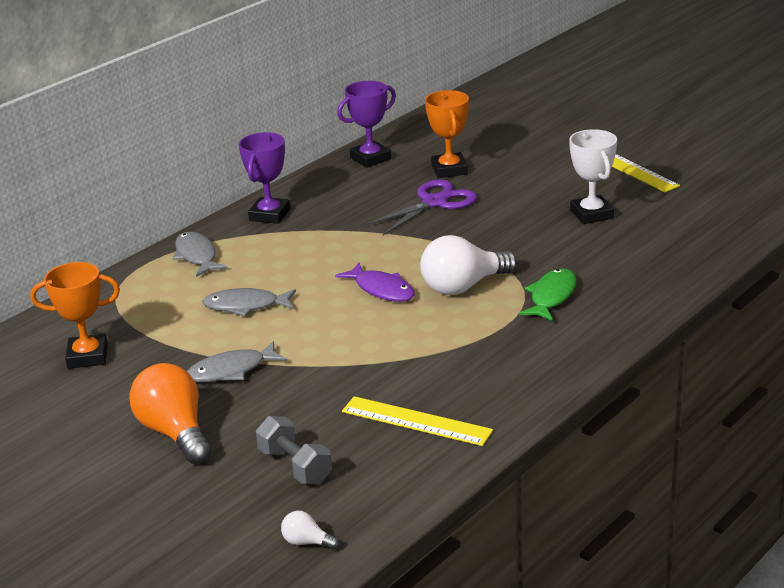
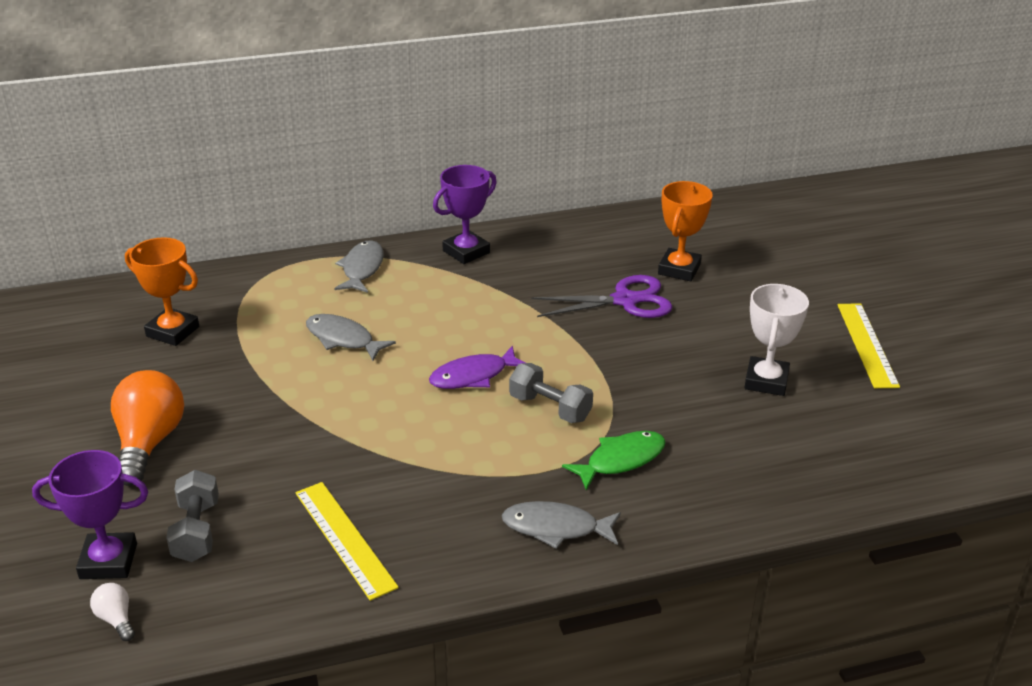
camera: 30 degrees right, 5 degrees up
grey fish [187,341,287,382] -> grey fish moved to [502,501,621,549]
purple fish [335,263,415,302] -> purple fish turned 75 degrees clockwise [429,346,526,389]
purple trophy [337,81,396,168] -> purple trophy moved to [32,450,148,579]
white light bulb [420,235,517,295] -> grey dumbbell [509,363,593,423]

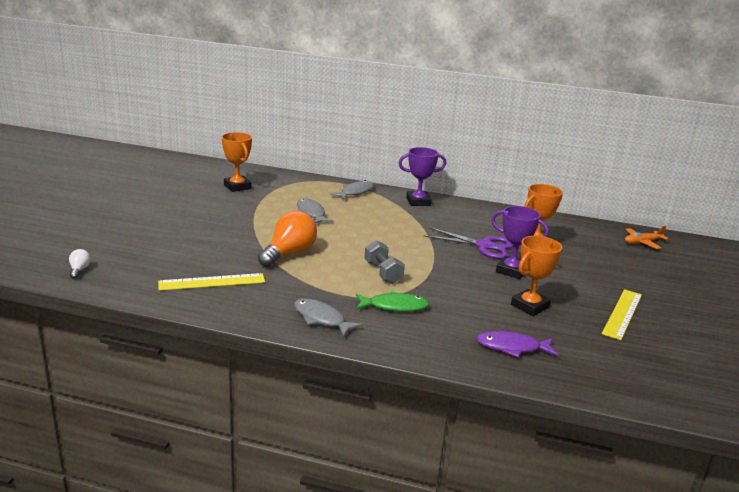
camera: 30 degrees right, 10 degrees down
purple trophy [32,450,148,579] -> purple trophy moved to [491,206,549,279]
orange light bulb [111,370,184,486] -> orange light bulb moved to [258,211,317,267]
grey dumbbell [166,470,219,562] -> none
yellow ruler [295,482,399,601] -> yellow ruler turned 75 degrees clockwise [158,273,265,291]
purple fish [429,346,526,389] -> purple fish moved to [476,331,558,357]
white trophy [744,284,809,396] -> orange trophy [511,236,562,316]
none -> orange plane [625,226,669,249]

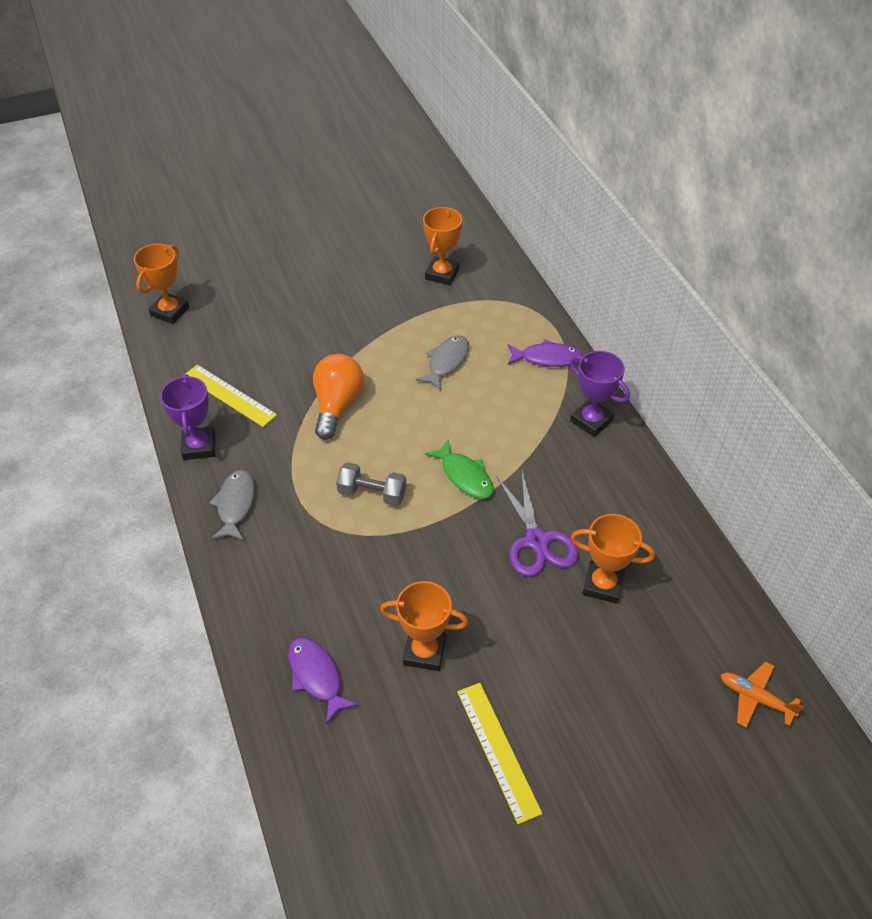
camera: 55 degrees right, 25 degrees up
white light bulb [69,249,91,279] -> orange trophy [134,244,189,324]
orange light bulb [258,211,317,267] -> orange light bulb turned 75 degrees counterclockwise [313,354,364,440]
grey fish [330,180,374,200] -> purple fish [507,339,583,367]
green fish [356,291,429,312] -> green fish moved to [425,440,494,499]
grey dumbbell [364,240,405,284] -> grey dumbbell turned 75 degrees clockwise [336,462,406,506]
purple trophy [491,206,549,279] -> purple trophy moved to [160,374,215,460]
yellow ruler [602,289,642,340] -> yellow ruler turned 75 degrees clockwise [457,683,542,824]

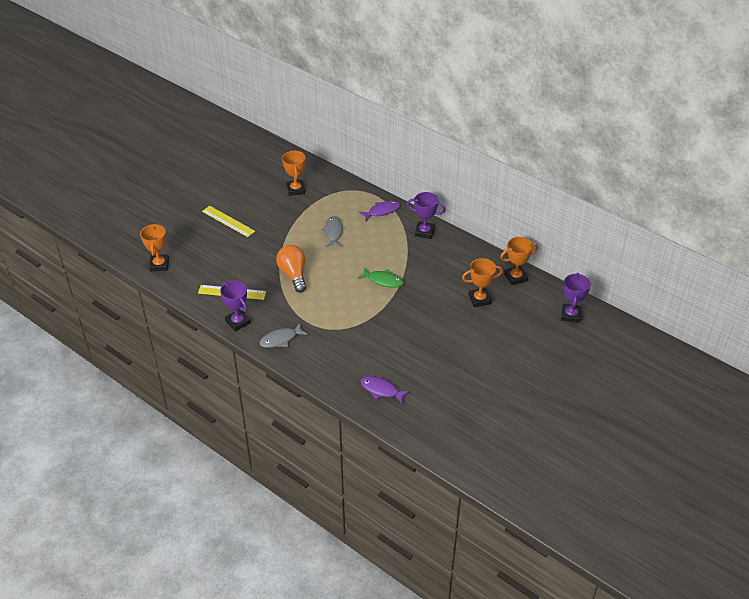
camera: 30 degrees left, 5 degrees down
grey fish [209,470,255,540] -> grey fish turned 90 degrees counterclockwise [259,323,308,348]
grey dumbbell [336,462,406,506] -> none
orange trophy [380,581,469,671] -> orange trophy moved to [500,237,538,285]
yellow ruler [457,683,542,824] -> yellow ruler moved to [202,206,255,237]
purple scissors [497,472,578,577] -> none
orange plane [721,662,804,728] -> purple trophy [561,273,591,323]

